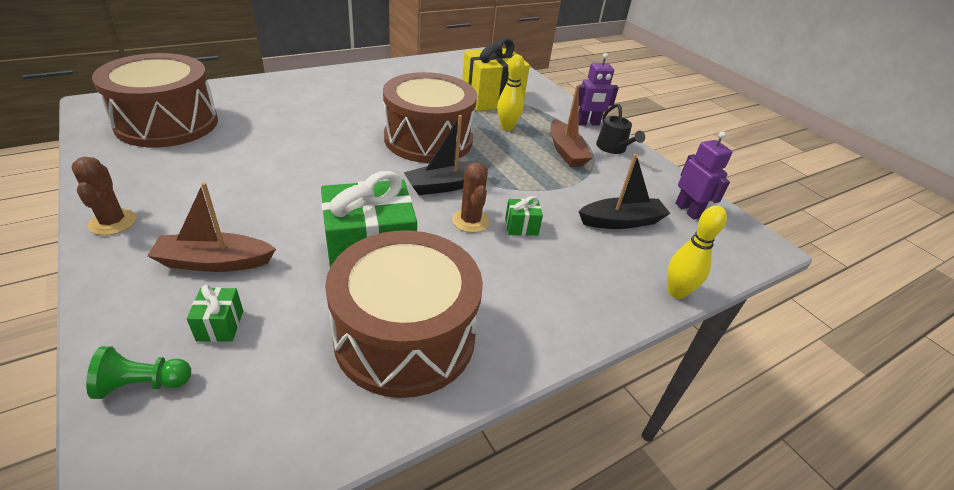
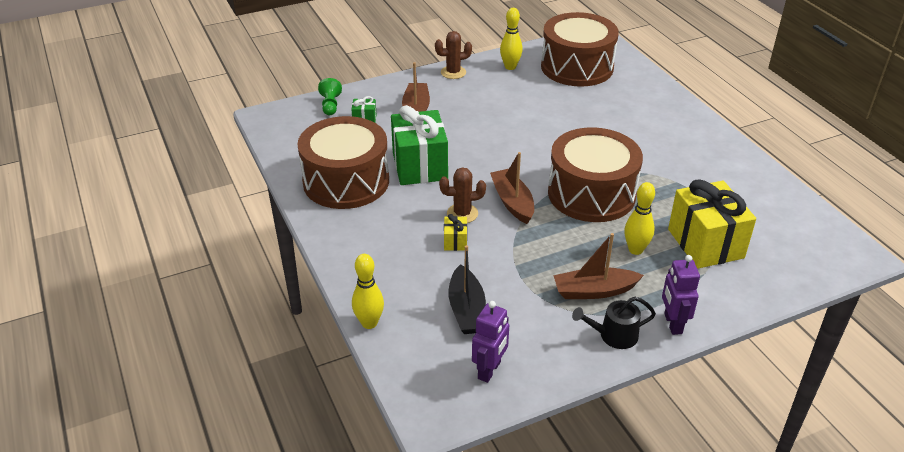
camera: 100 degrees right, 0 degrees up
black boat [404,115,491,195] -> brown boat [490,152,534,224]
green gift [505,196,543,236] -> yellow gift [444,214,467,251]
purple robot [675,131,732,219] -> purple robot turned 45 degrees counterclockwise [472,301,509,383]
none -> yellow bowling pin [500,8,523,70]

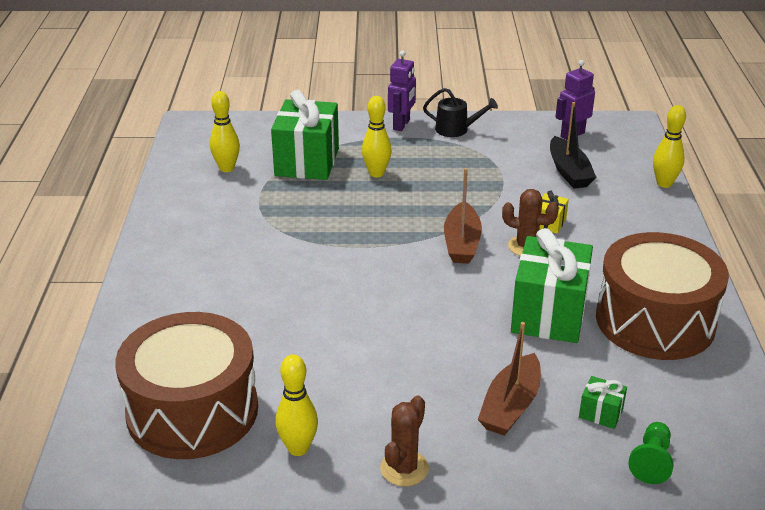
camera: 155 degrees left, 5 degrees down
brown cactus [435,31,472,79] -> brown cactus turned 75 degrees counterclockwise [380,395,429,486]
black boat [448,245,486,334] -> black boat turned 150 degrees clockwise [550,102,597,189]
brown drum [548,127,643,222] -> none
brown boat [553,233,644,299] -> none
yellow gift [668,179,756,269] -> green gift [271,90,339,180]
none -> yellow bowling pin [210,91,240,172]

